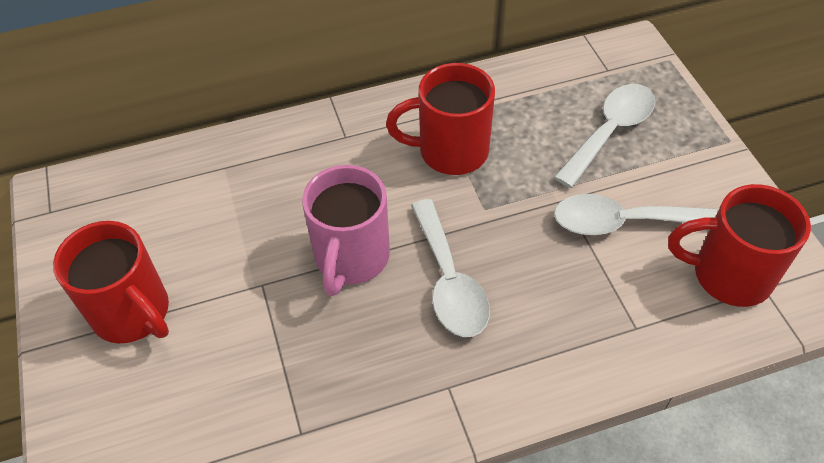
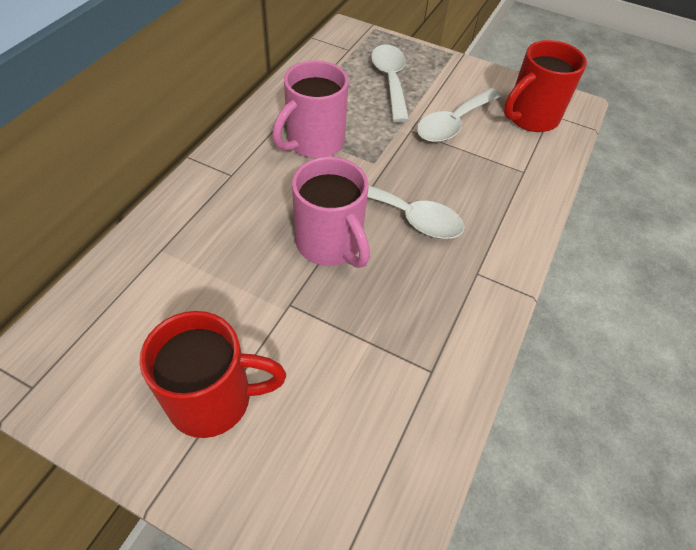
camera: 50 degrees left, 0 degrees up
red mug [386,63,495,175] -> pink mug [272,60,349,158]

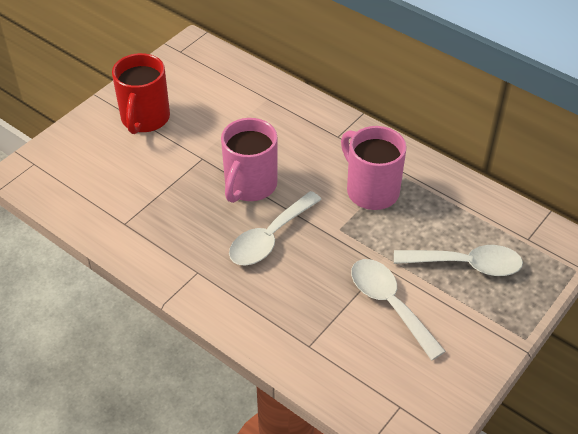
camera: 105 degrees right, 5 degrees down
pink mug [292,157,370,268] -> pink mug turned 45 degrees counterclockwise [221,118,277,203]
red mug [504,40,587,132] -> none

